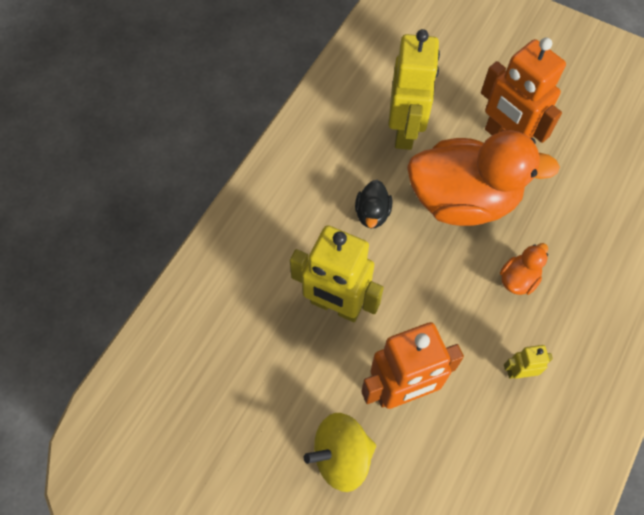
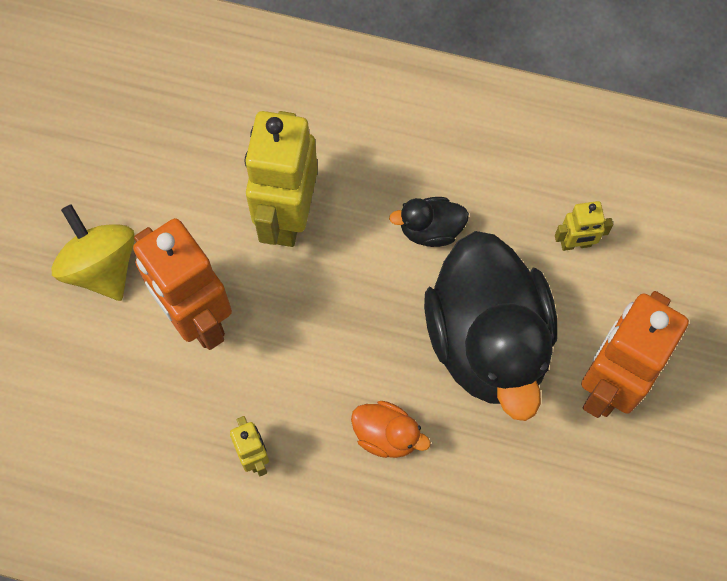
camera: 75 degrees right, 5 degrees up
yellow robot [388,29,440,150] -> yellow robot [555,201,613,251], size x0.46
orange duck [407,130,560,226] -> black duck [424,231,557,421]

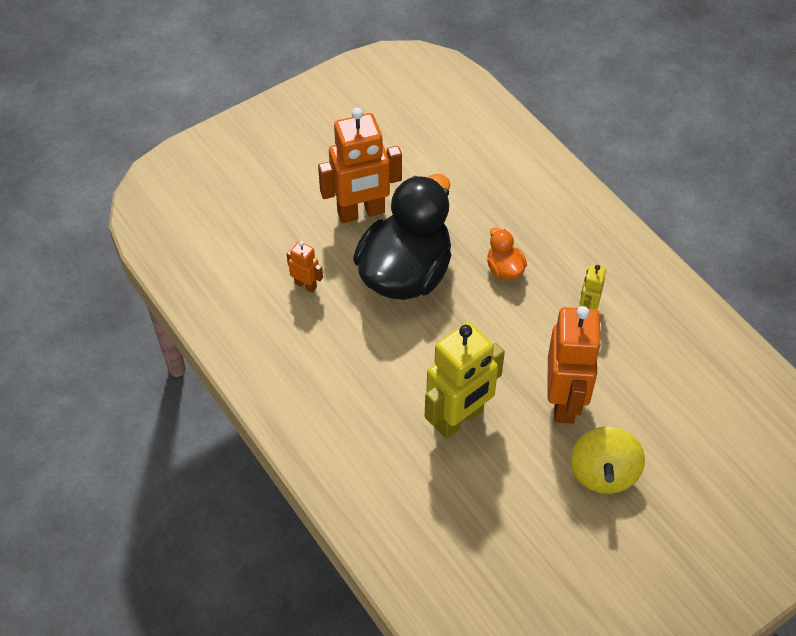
camera: 140 degrees left, 15 degrees down
black duck [389,197,469,247] -> none
yellow robot [555,201,613,251] -> orange robot [287,241,323,293]

